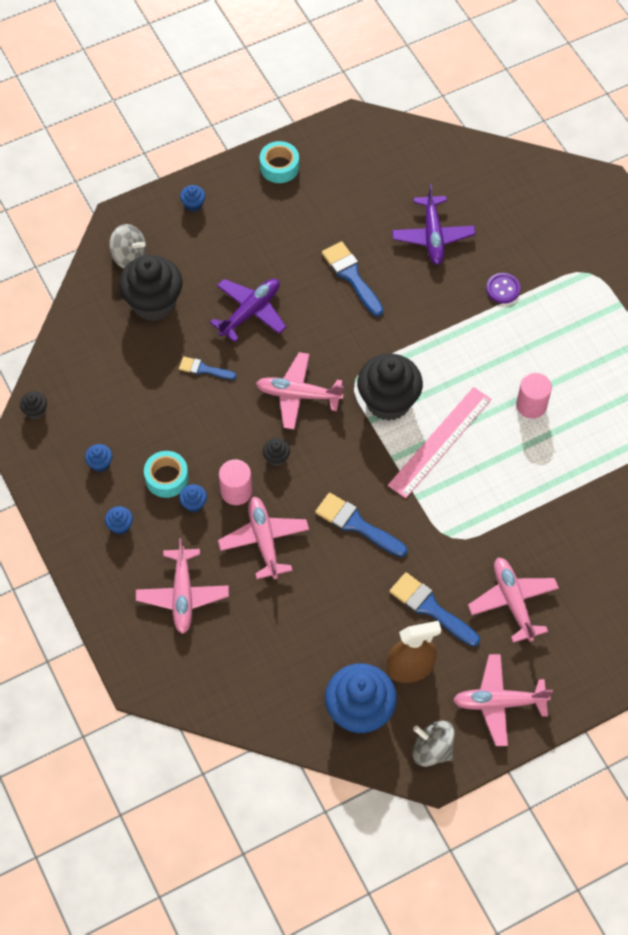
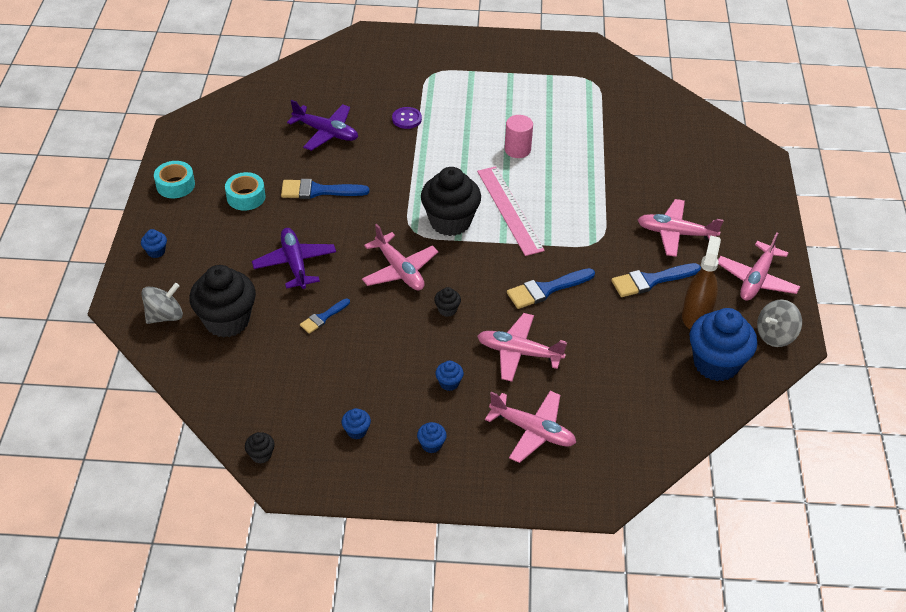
camera: 60 degrees left, 15 degrees down
turquoise tape [144,451,189,498] -> turquoise tape moved to [225,172,265,211]
pink cylinder [219,460,252,505] -> none
pink plane [256,352,344,429] -> pink plane turned 75 degrees counterclockwise [362,224,438,291]

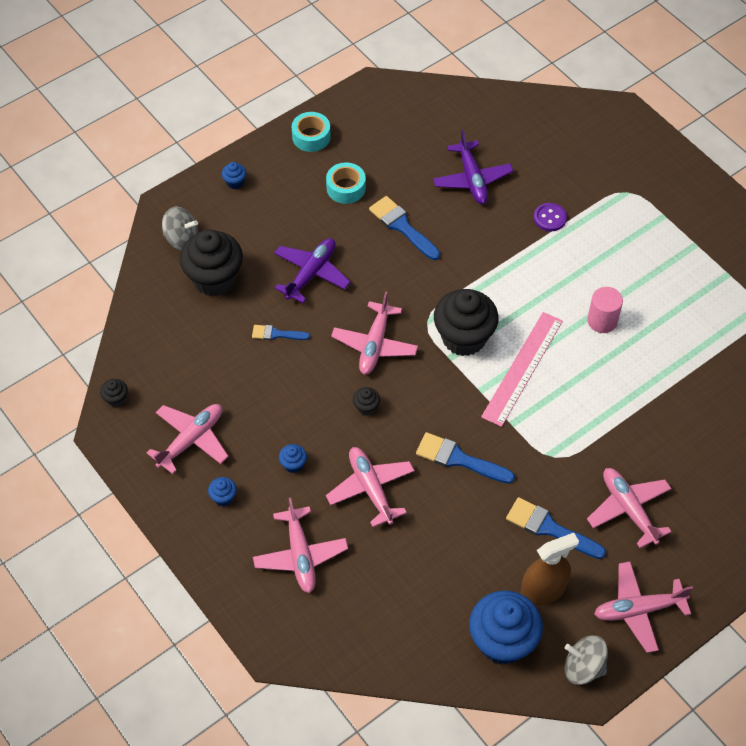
camera: 50 degrees right, 10 degrees up
blue cupcake [342,408,371,439] -> pink plane [147,404,229,474]

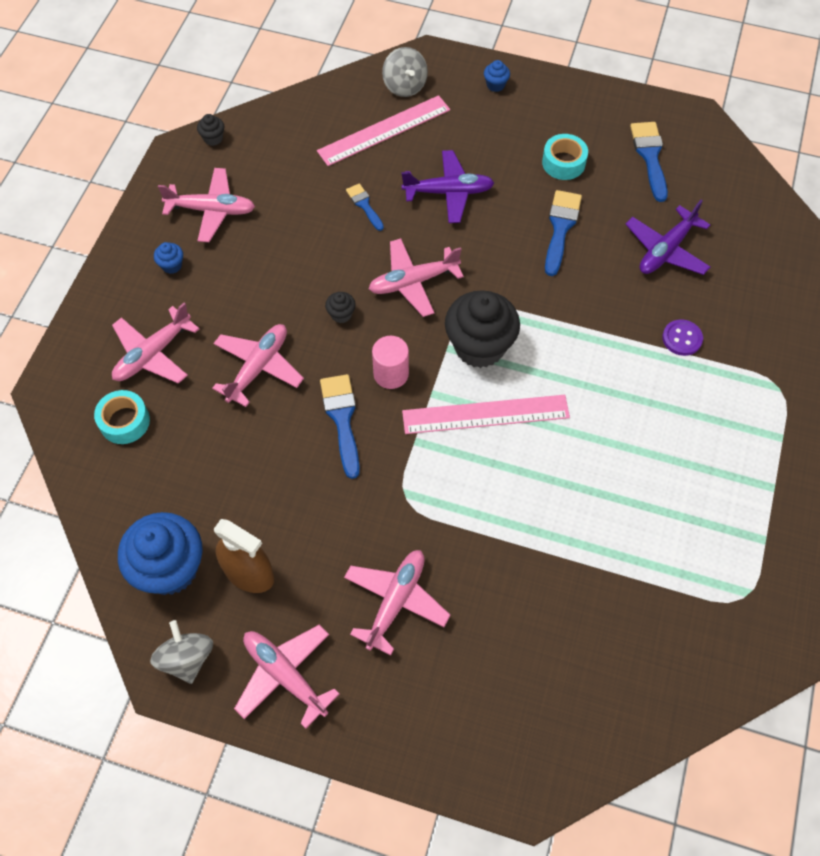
camera: 55 degrees right, 5 degrees up
black cupcake [179,229,243,296] -> pink ruler [317,95,450,166]
blue cupcake [279,444,307,473] -> none
turquoise tape [292,112,331,152] -> turquoise tape moved to [94,390,150,444]
blue brush [506,497,606,559] -> blue brush moved to [630,122,668,202]
pink cylinder [587,287,623,333] -> pink cylinder moved to [372,336,409,389]

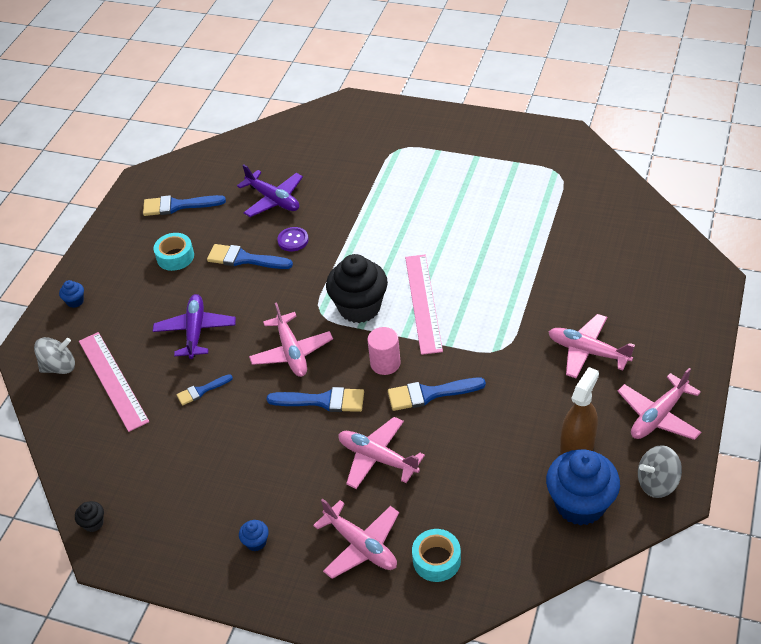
camera: 85 degrees left, 15 degrees down
pink plane [158,168,255,242] -> none
black cupcake [325,292,356,323] -> blue brush [267,387,364,412]
purple button [662,319,703,356] -> purple button moved to [277,227,309,251]

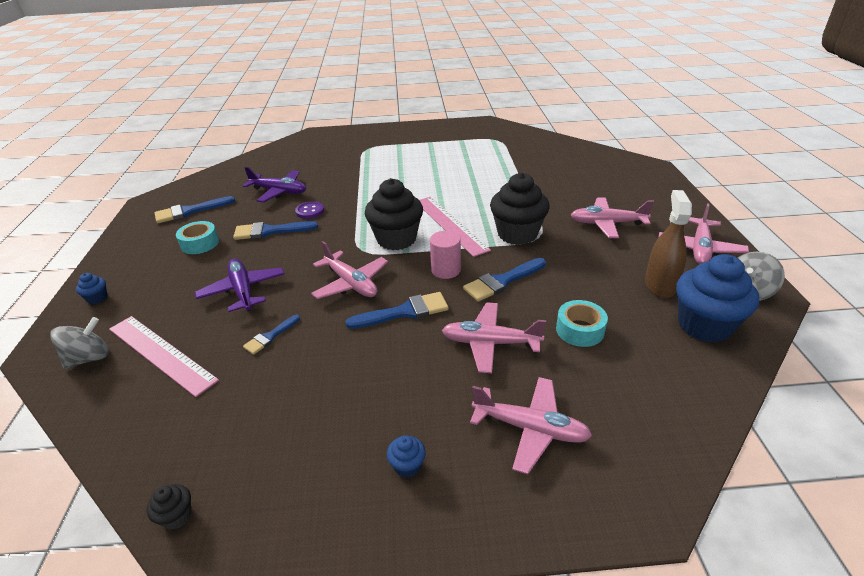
camera: 25 degrees left, 10 degrees down
turquoise tape [412,529,461,582] -> turquoise tape moved to [556,300,608,347]
none -> black cupcake [490,173,550,245]

